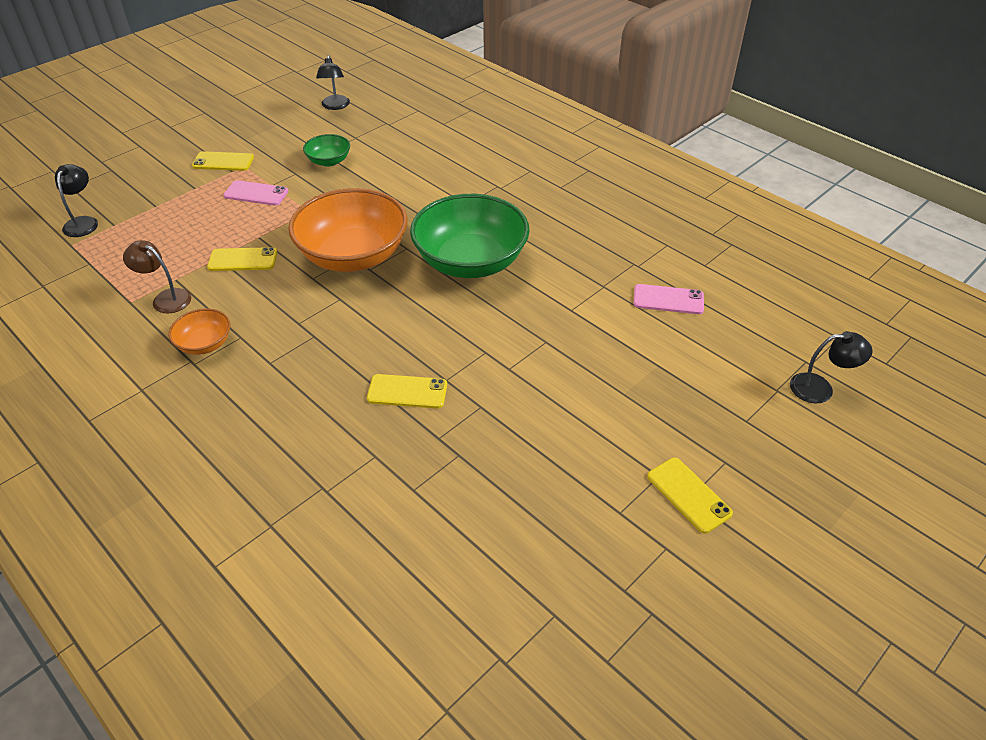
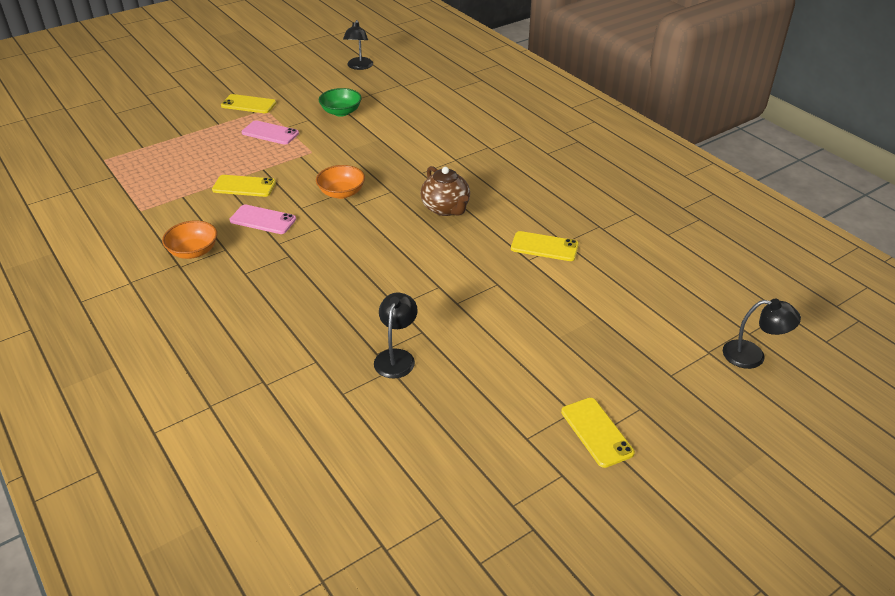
camera: 10 degrees right, 5 degrees down
black lamp [55,164,98,237] -> black lamp moved to [374,292,418,378]
brown lamp [123,240,191,313] -> none
orange bowl [288,188,408,272] -> orange bowl [316,165,365,199], size x0.46
yellow phone [367,374,447,408] -> yellow phone moved to [511,231,579,261]
green bowl [410,194,530,278] -> brown teapot [421,166,470,216]
pink phone [634,284,704,314] -> pink phone moved to [230,205,296,234]

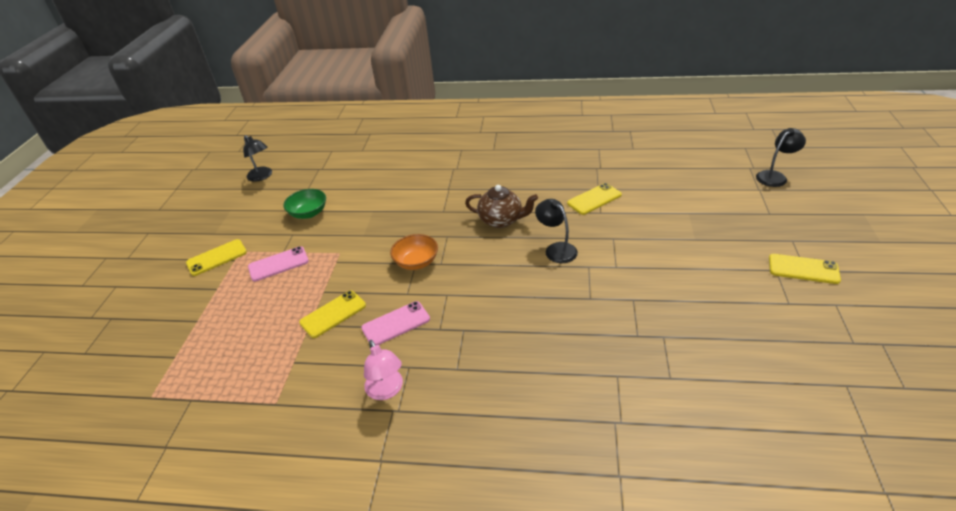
camera: 45 degrees left, 0 degrees up
orange bowl [162,220,217,259] -> pink lamp [364,340,403,400]
black lamp [374,292,418,378] -> black lamp moved to [535,199,578,263]

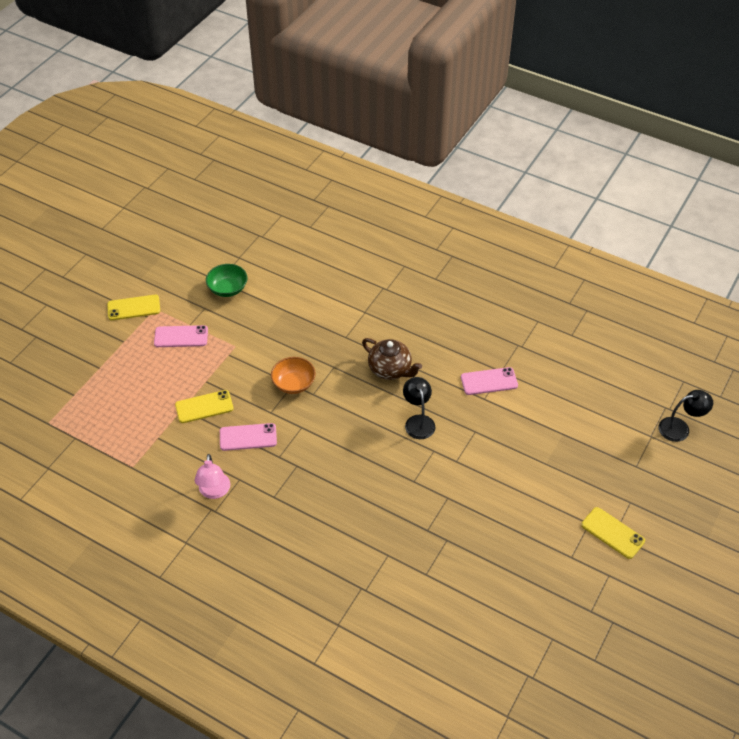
camera: 20 degrees right, 10 degrees up
black lamp [243,135,272,182] -> none
yellow phone [567,183,622,215] -> pink phone [461,367,518,395]

